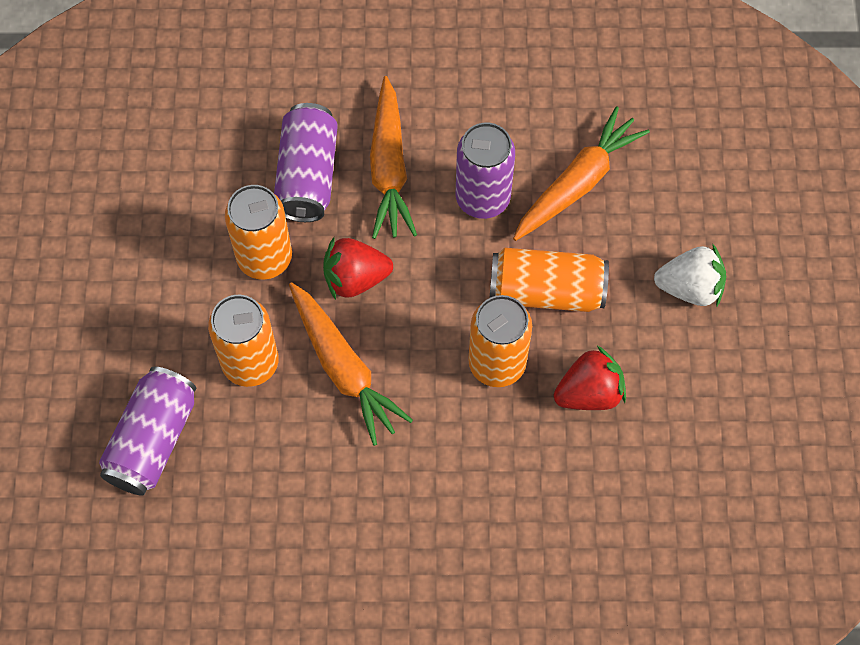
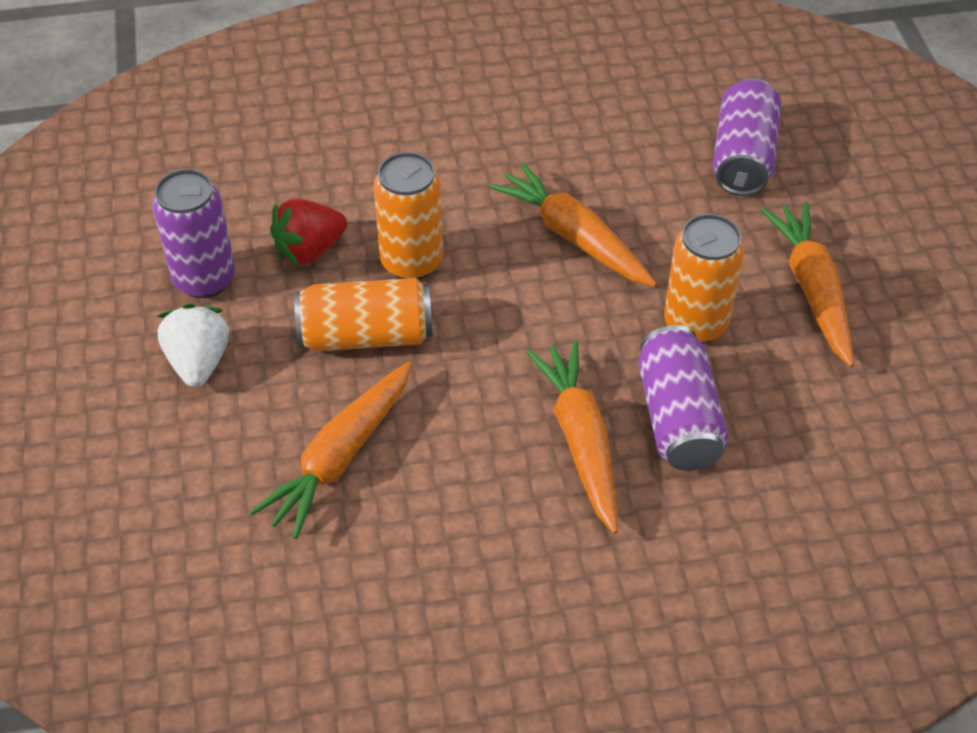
camera: 170 degrees right, 15 degrees down
orange can [208,295,279,387] -> none
red strawberry [323,237,393,300] -> none
purple can [455,122,515,219] -> purple can moved to [153,169,235,298]
white strawberry [654,244,726,306] -> white strawberry turned 90 degrees clockwise [157,304,229,387]
none -> orange carrot [761,202,854,367]

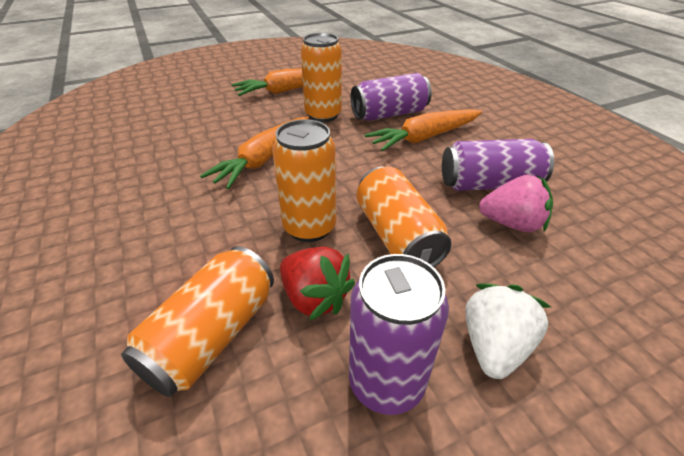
camera: 105 degrees left, 10 degrees down
white strawberry [157,304,229,387] -> white strawberry turned 135 degrees clockwise [466,283,551,379]
orange carrot [250,361,412,539] -> pink strawberry [479,175,553,232]
purple can [713,78,781,196] -> purple can moved to [442,139,554,191]
none -> orange can [121,246,274,397]

